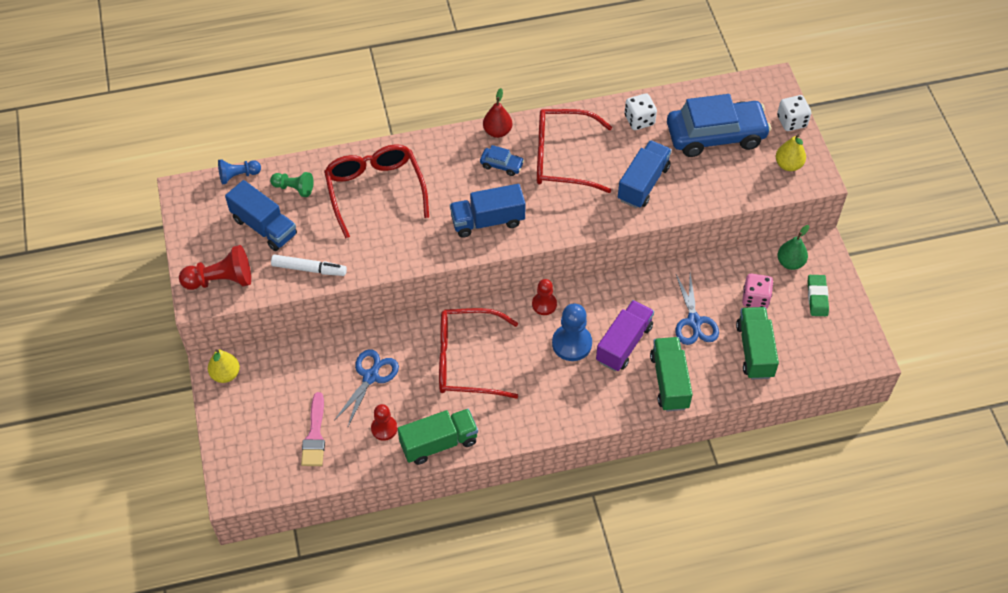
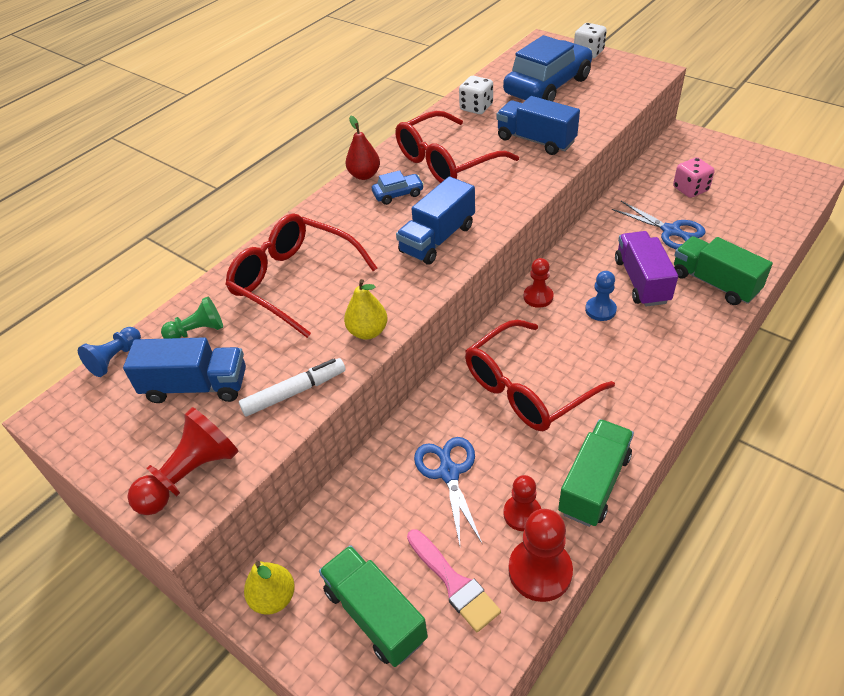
camera: 35 degrees left, 10 degrees down
blue pawn [552,303,592,361] -> blue pawn [585,271,617,321], size x0.63
blue truck [618,140,672,208] -> blue truck turned 45 degrees counterclockwise [497,96,580,155]
green truck [736,307,779,379] -> green truck moved to [319,545,428,667]
yellow pear [776,134,806,171] -> yellow pear moved to [344,279,388,340]
green pear [777,225,809,270] -> none
green eraser [807,275,829,316] -> none
none -> red pawn [508,509,573,602]

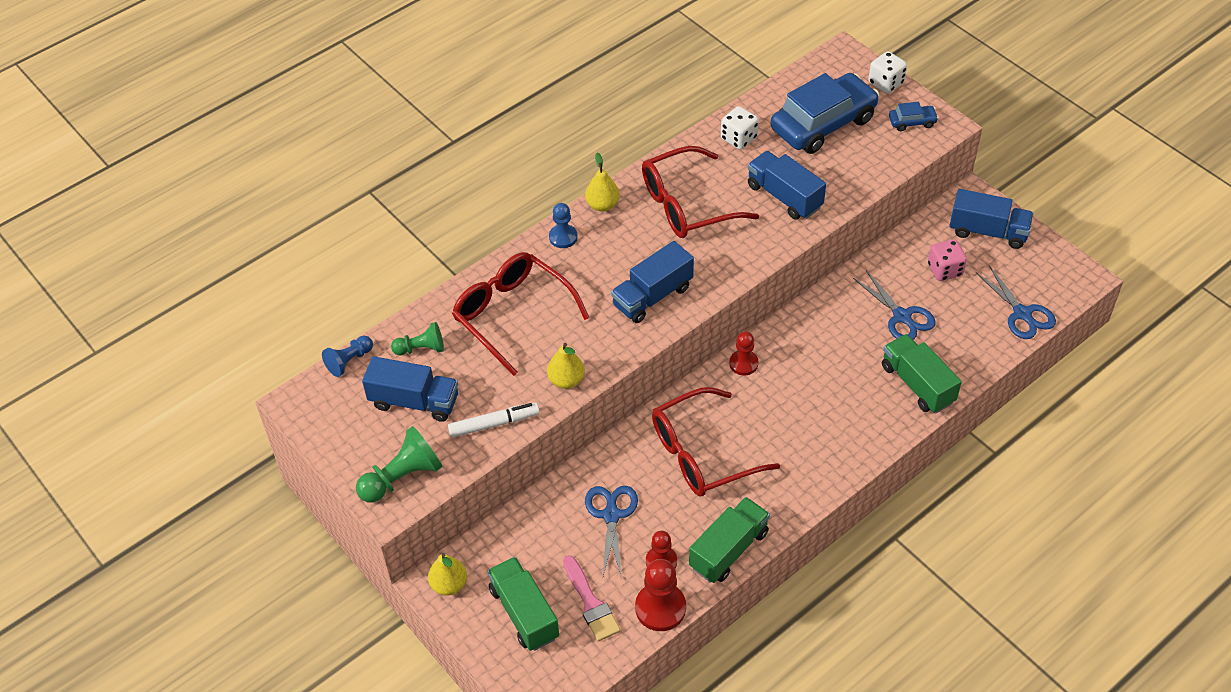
camera: 10 degrees right, 5 degrees up
red pawn [127,407,239,515] -> green pawn [356,426,442,502]
red pear [346,116,380,180] -> yellow pear [585,152,620,212]
blue car [372,170,424,205] -> blue car moved to [889,102,939,131]
blue pawn [585,271,617,321] -> blue pawn moved to [549,203,578,248]
purple truck [615,231,678,307] -> none
none -> blue truck [949,189,1034,249]
none -> blue scissors [975,265,1056,339]

